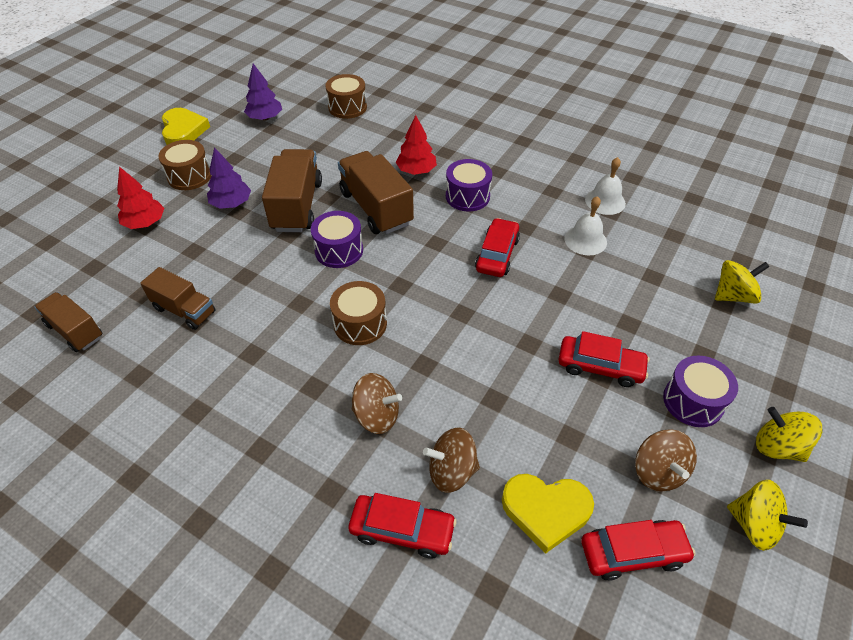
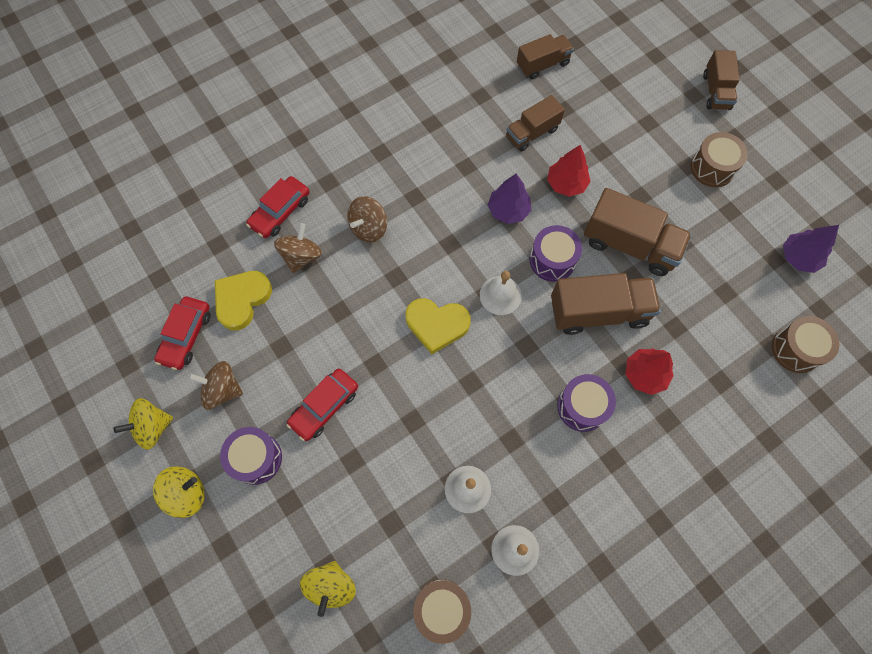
camera: 115 degrees right, 20 degrees up
red tree [117,167,164,229] -> red tree moved to [547,145,591,197]
yellow heart [162,108,210,145] -> yellow heart moved to [405,298,471,354]
purple tree [207,147,251,209] -> purple tree moved to [488,173,531,224]
brown drum [330,281,387,345] -> brown drum moved to [413,579,471,644]
red car [475,218,520,277] -> none
none -> white bell [480,271,522,315]
none -> brown truck [703,50,740,110]

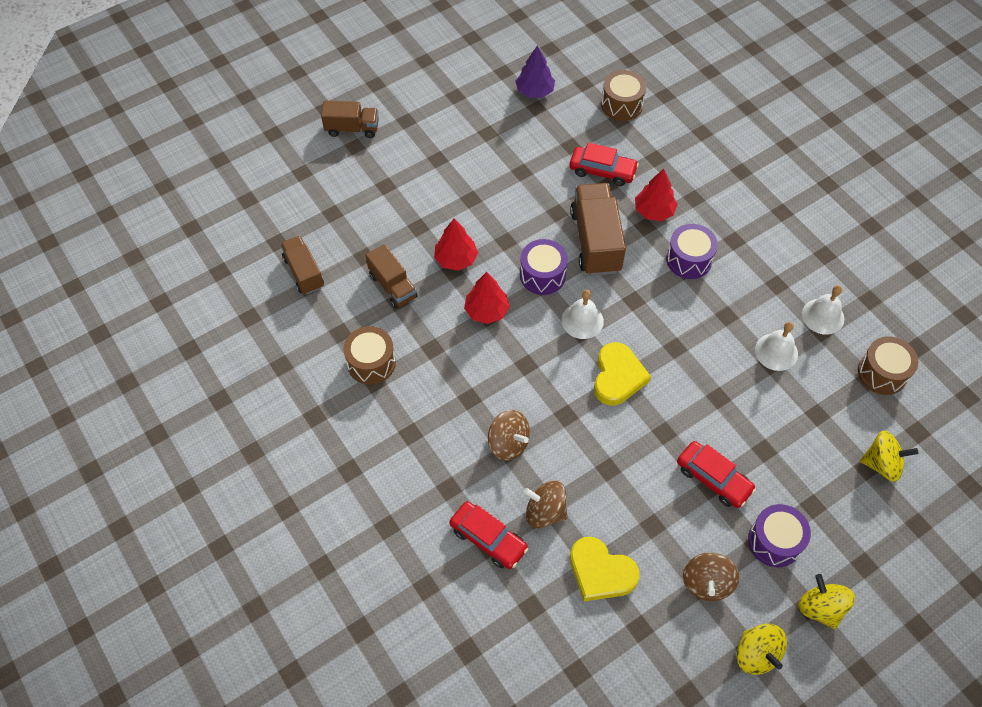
camera: 90 degrees left, 10 degrees down
red car [154,297,210,370] -> red car moved to [570,143,639,186]
purple tree [488,173,531,224] -> red tree [464,272,510,324]
brown truck [584,188,692,276] -> none
brown drum [690,132,748,187] -> brown drum moved to [343,326,396,385]

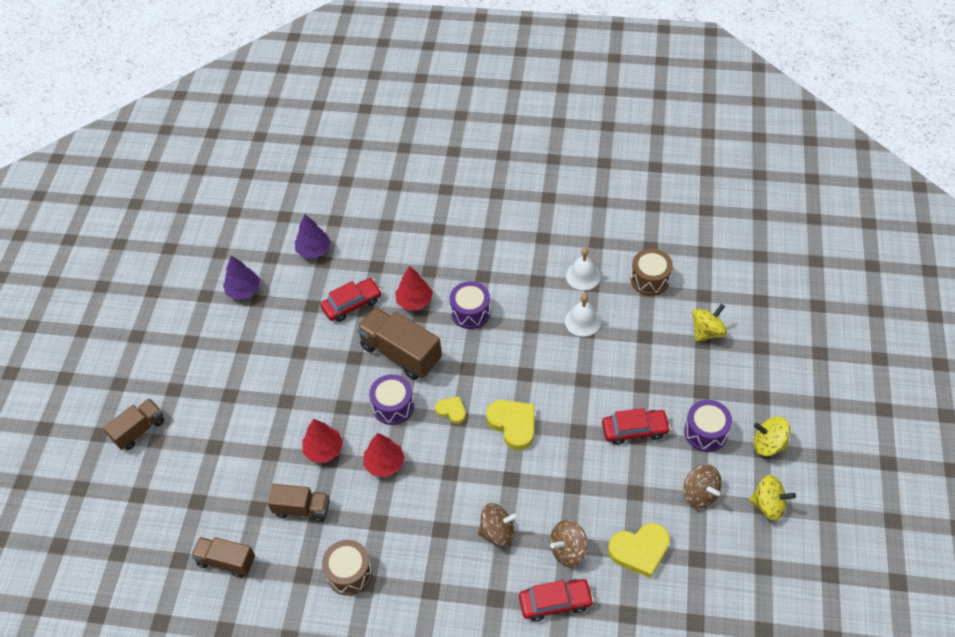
camera: 45 degrees left, 5 degrees down
white bell [562,290,604,339] -> yellow heart [435,396,466,424]
brown drum [601,70,646,121] -> purple tree [295,214,331,258]

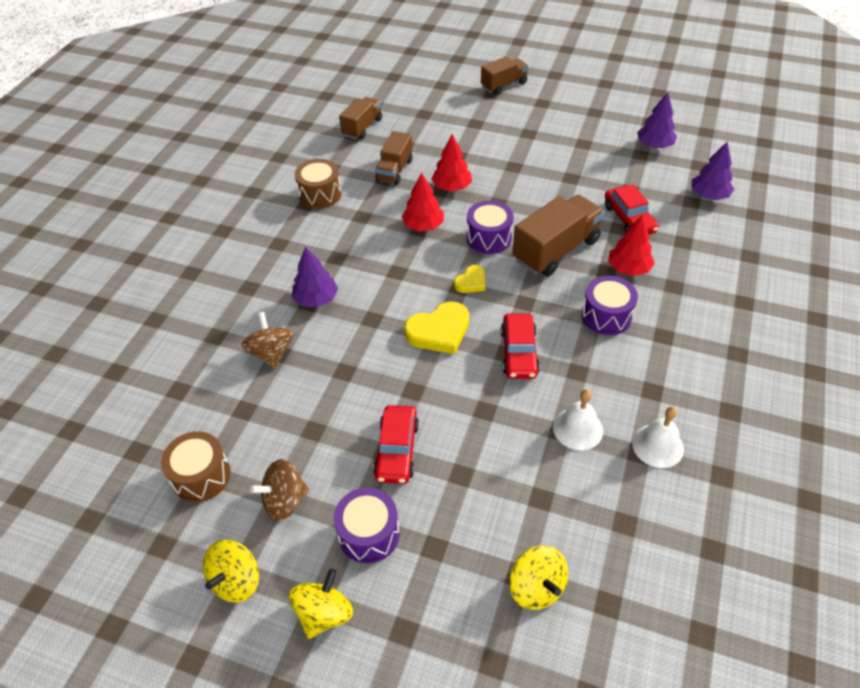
camera: 100 degrees right, 5 degrees down
brown truck [103,398,164,450] -> brown truck turned 90 degrees counterclockwise [481,56,529,95]
brown spinning top [478,503,518,547] -> purple tree [292,247,338,308]
red car [519,579,594,621] -> red car moved to [501,314,540,379]
yellow heart [608,523,670,578] -> none
brown drum [630,249,673,296] -> brown drum moved to [161,431,231,502]

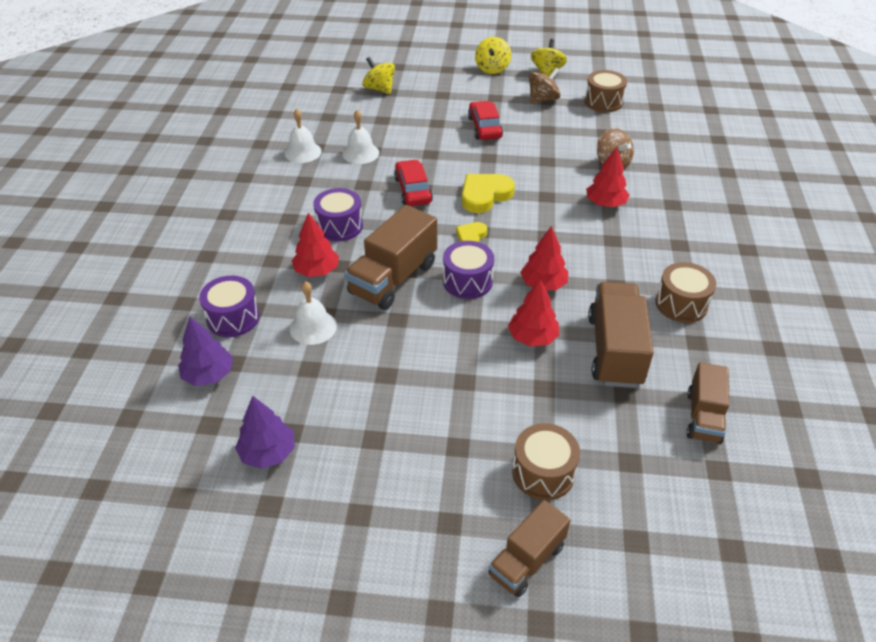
camera: 165 degrees right, 5 degrees down
purple tree [292,247,338,308] -> red tree [586,147,630,207]
purple drum [334,487,400,564] -> purple drum moved to [199,275,260,337]
brown truck [375,131,412,185] -> brown truck [588,282,654,388], size x1.61
red car [605,184,659,234] -> white bell [290,281,337,345]
none -> brown drum [512,423,580,500]

